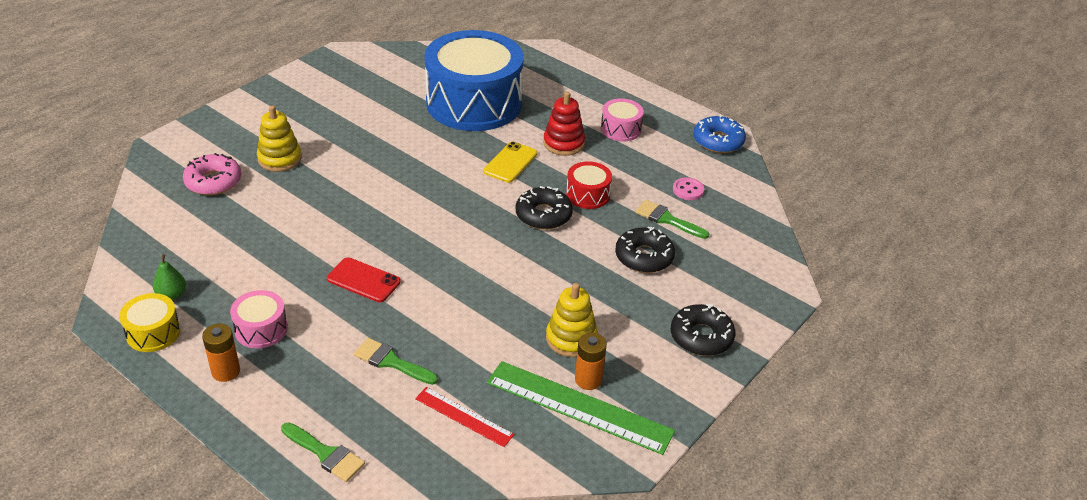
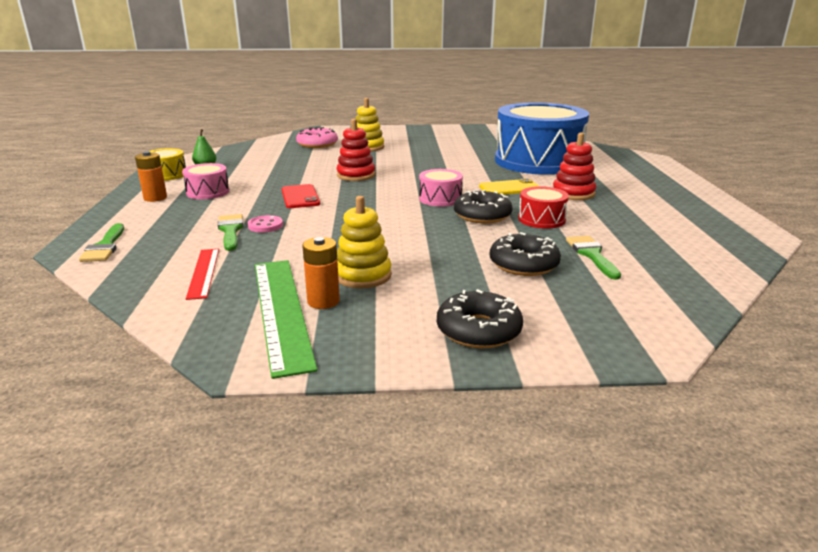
camera: 50 degrees right, 15 degrees down
pink drum [601,98,644,141] -> pink drum moved to [419,169,463,207]
pink button [673,177,704,200] -> pink button moved to [248,215,283,233]
blue donut [693,115,746,153] -> none
none -> red stacking toy [336,119,375,181]

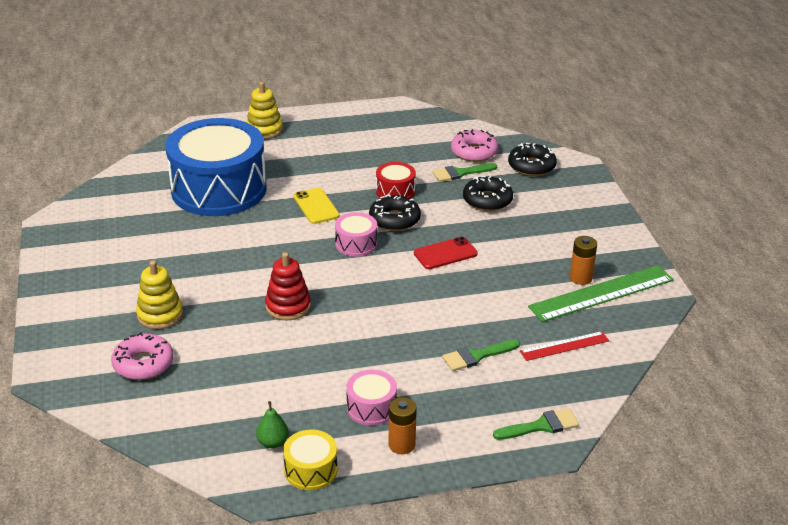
camera: 100 degrees left, 10 degrees up
pink button [248,215,283,233] -> none
red phone [281,184,320,208] -> red phone moved to [414,237,478,269]
yellow stacking toy [337,196,392,288] -> yellow stacking toy moved to [246,82,283,139]
black donut [437,289,523,348] -> black donut moved to [508,143,557,176]
red stacking toy [553,132,596,200] -> none
none -> pink donut [451,129,498,162]

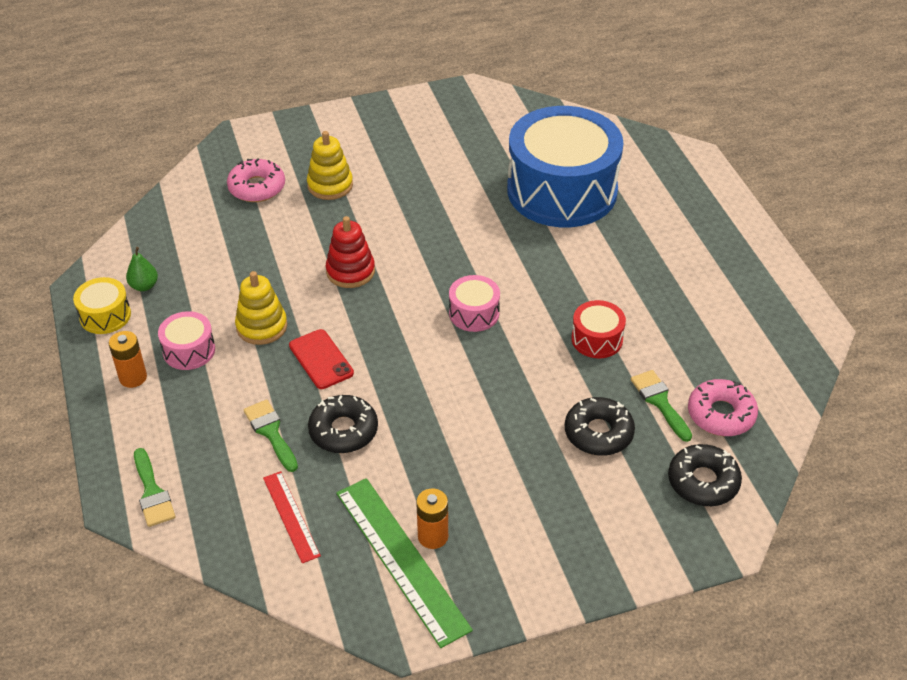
camera: 85 degrees right, 10 degrees up
yellow stacking toy [246,82,283,139] -> yellow stacking toy moved to [235,271,287,345]
yellow phone [293,188,340,224] -> none
black donut [369,194,421,231] -> black donut moved to [308,395,378,453]
red phone [414,237,478,269] -> red phone moved to [289,329,354,389]

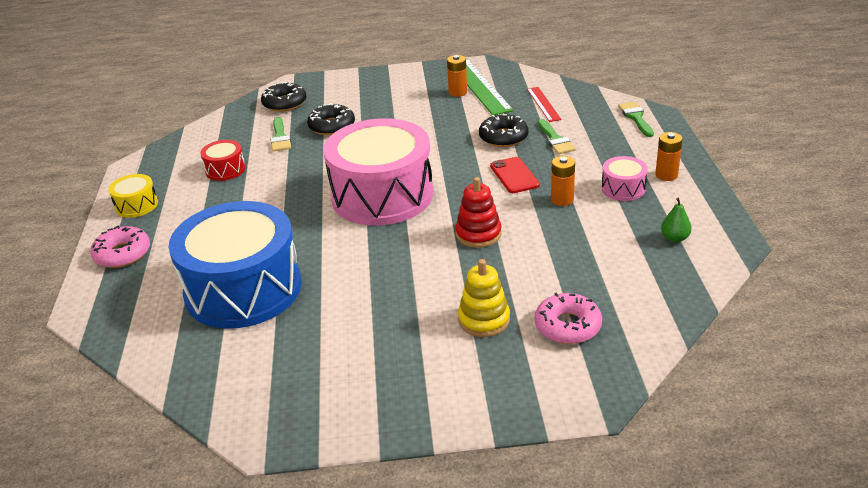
camera: 165 degrees left, 10 degrees down
yellow drum [73,277,131,334] -> yellow drum moved to [109,174,158,218]
yellow stacking toy [235,271,287,345] -> orange battery [551,156,575,206]
pink drum [449,275,500,332] -> pink drum [323,118,433,226], size x2.41
red drum [571,300,626,358] -> red drum moved to [200,140,246,181]
pink donut [688,379,758,436] -> pink donut moved to [90,225,150,268]

